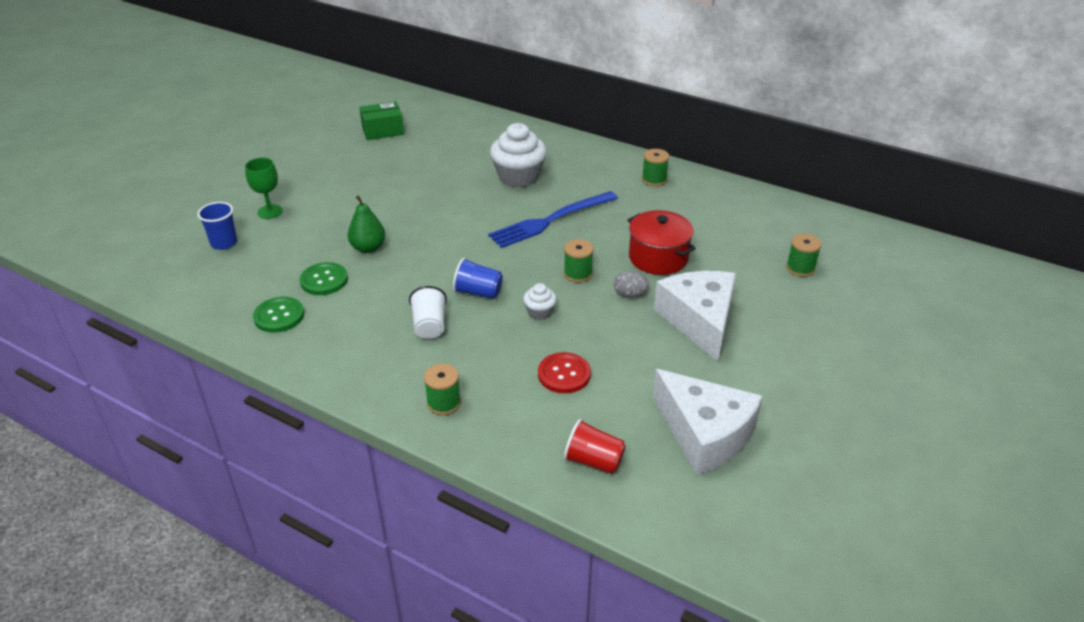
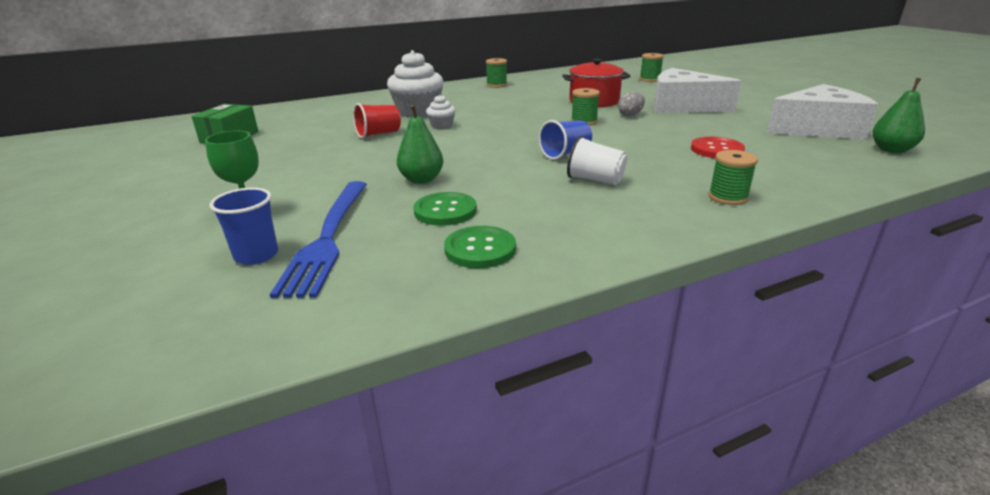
camera: 55 degrees left, 10 degrees down
blue fork [488,191,618,248] -> blue fork moved to [270,181,367,298]
white cupcake [523,283,557,320] -> white cupcake moved to [426,95,456,129]
red cup [564,419,626,474] -> red cup moved to [353,103,401,139]
none -> green pear [872,78,925,153]

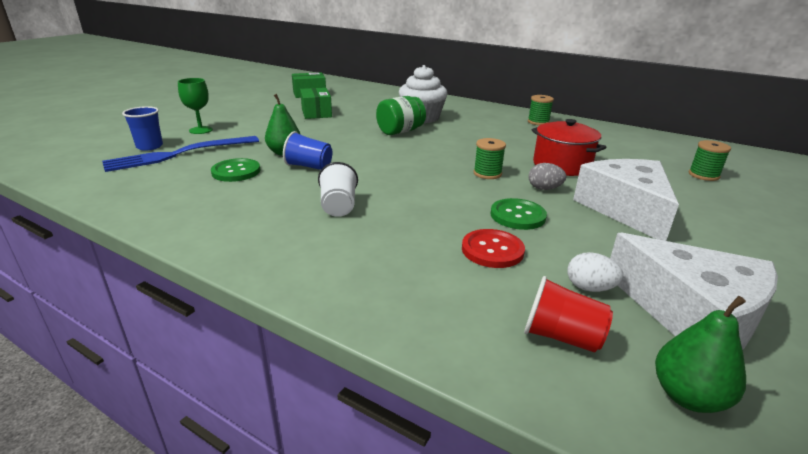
camera: 55 degrees right, 0 degrees up
red cup [353,103,401,139] -> red cup moved to [524,276,613,353]
white cupcake [426,95,456,129] -> green jar [376,96,426,135]
green button [444,226,516,268] -> green button moved to [490,198,547,230]
blue cup [539,120,592,160] -> blue cup moved to [283,131,332,170]
green spool [708,150,758,205] -> none
none -> green box [300,88,332,119]
none -> white egg [567,252,623,292]

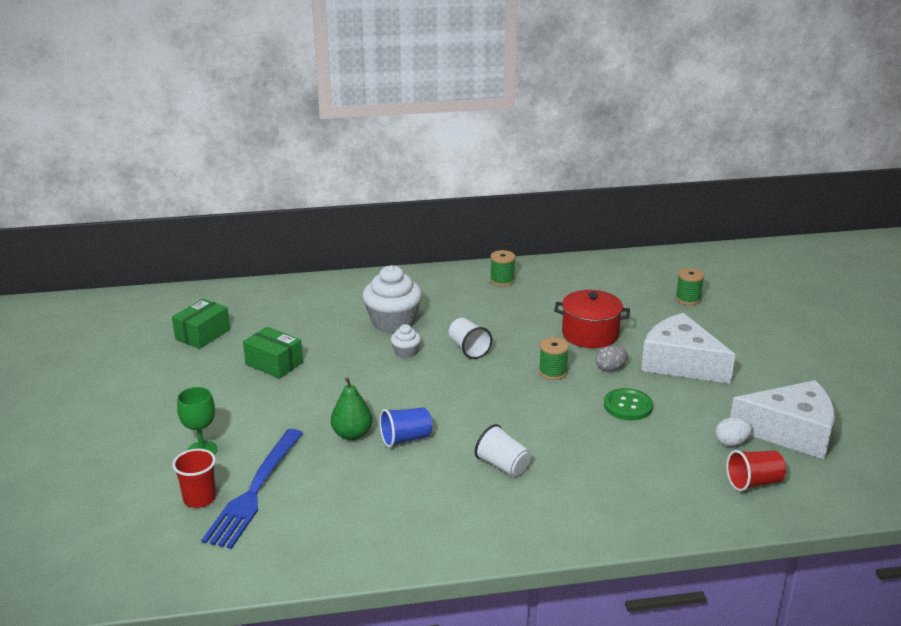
camera: 40 degrees left, 0 degrees up
blue cup [122,106,163,151] -> red cup [172,449,216,508]
green button [211,158,260,182] -> none
green jar [376,96,426,135] -> white cupcake [391,324,421,358]
red button [462,229,525,268] -> none
green pear [655,296,746,413] -> none
none -> white cup [449,318,492,359]

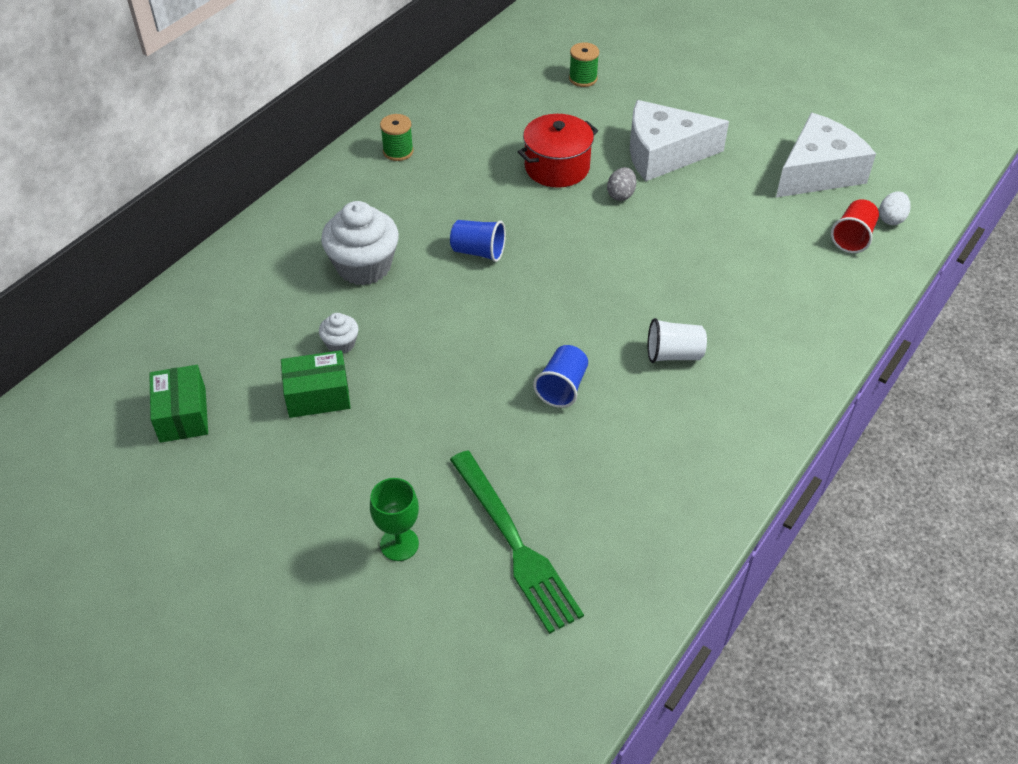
camera: 45 degrees left, 20 degrees up
red cup [172,449,216,508] -> none
blue fork [201,429,303,549] -> green fork [450,450,584,634]
green pear [331,377,373,440] -> none
white cupcake [391,324,421,358] -> white cupcake moved to [319,313,358,354]
white cup [449,318,492,359] -> blue cup [450,220,506,262]
green spool [539,337,569,380] -> none
green button [604,388,653,420] -> none
white egg [715,417,752,446] -> white egg moved to [879,191,911,225]

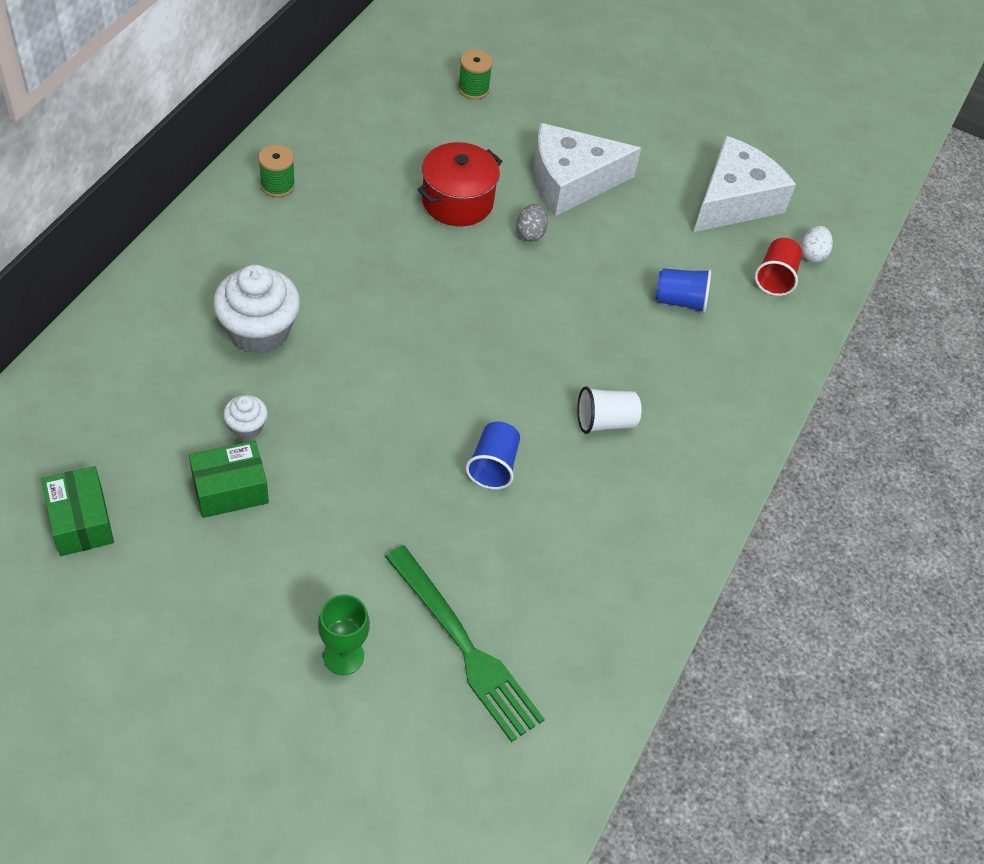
camera: 15 degrees left, 5 degrees up
blue cup [450,220,506,262] -> blue cup moved to [656,268,711,313]

